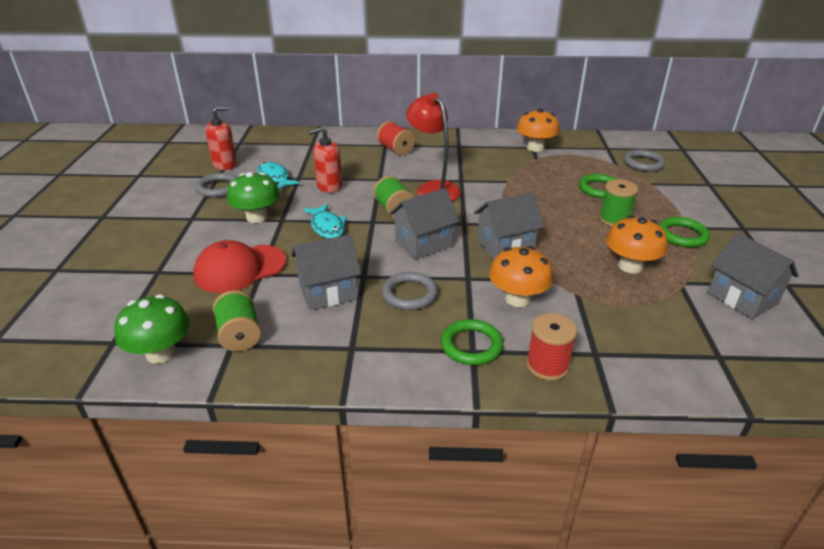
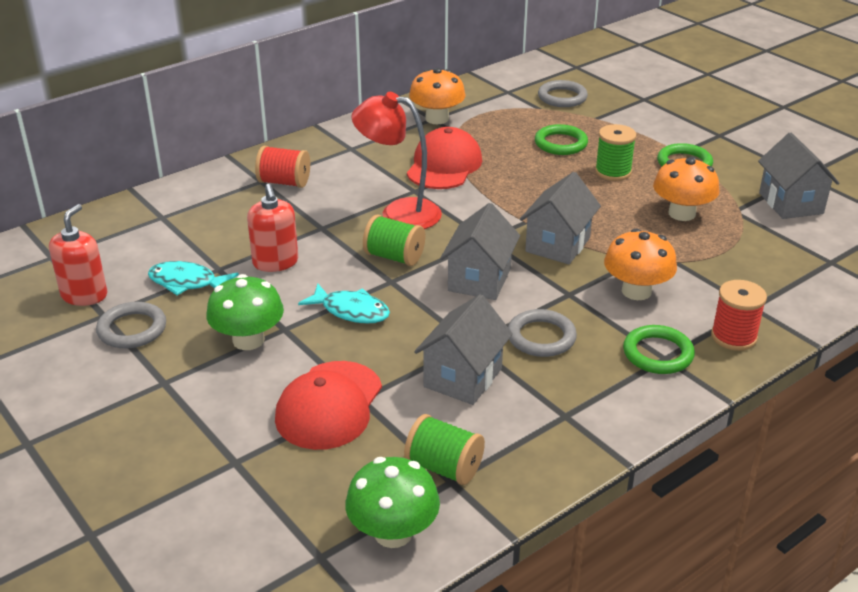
camera: 40 degrees left, 0 degrees up
red soap dispenser [309,127,342,193] -> red soap dispenser turned 45 degrees counterclockwise [247,184,298,272]
grey house [708,233,799,319] -> grey house turned 60 degrees clockwise [758,133,840,219]
none -> red cap [407,127,482,189]

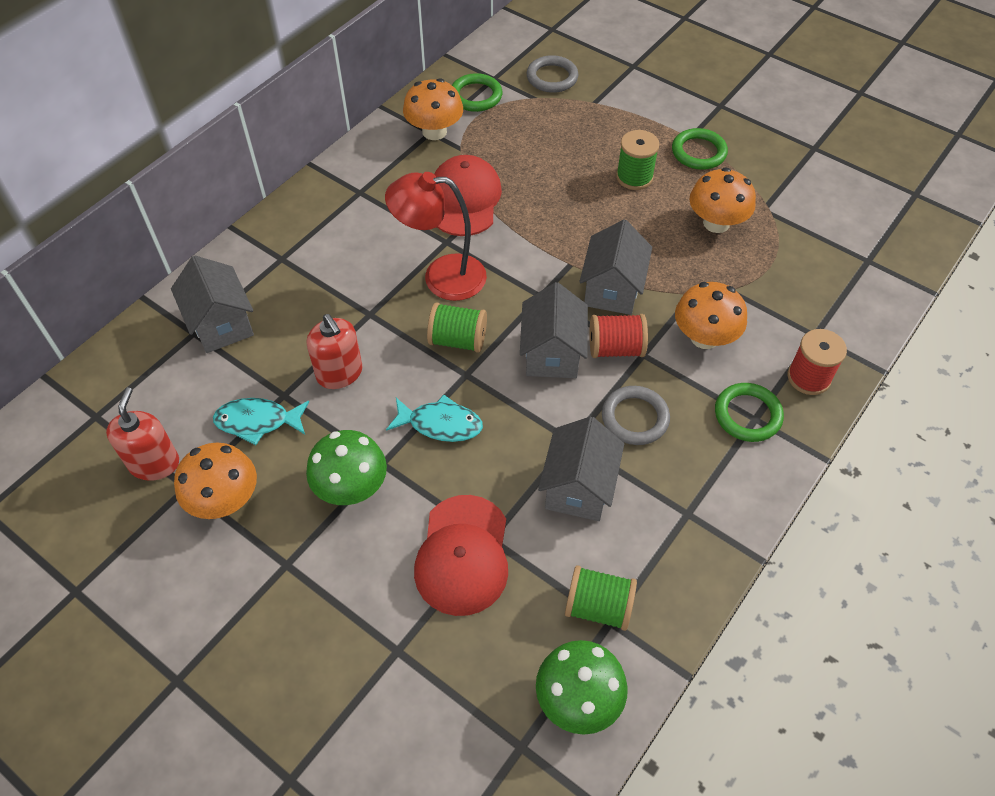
camera: 15 degrees left, 20 degrees up
grey ring [96,302,166,349] -> orange mushroom [174,442,257,519]
red spool [255,146,310,188] -> red spool moved to [589,314,648,358]
green ring [535,124,588,155] -> green ring moved to [452,73,503,112]
grey house [758,133,840,219] -> grey house moved to [171,256,254,353]

